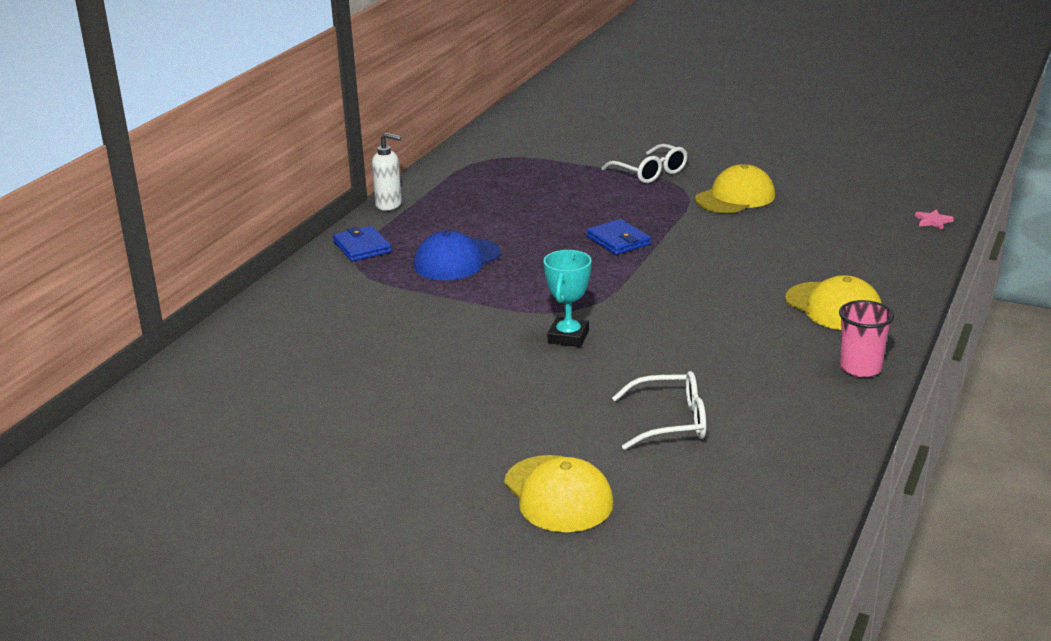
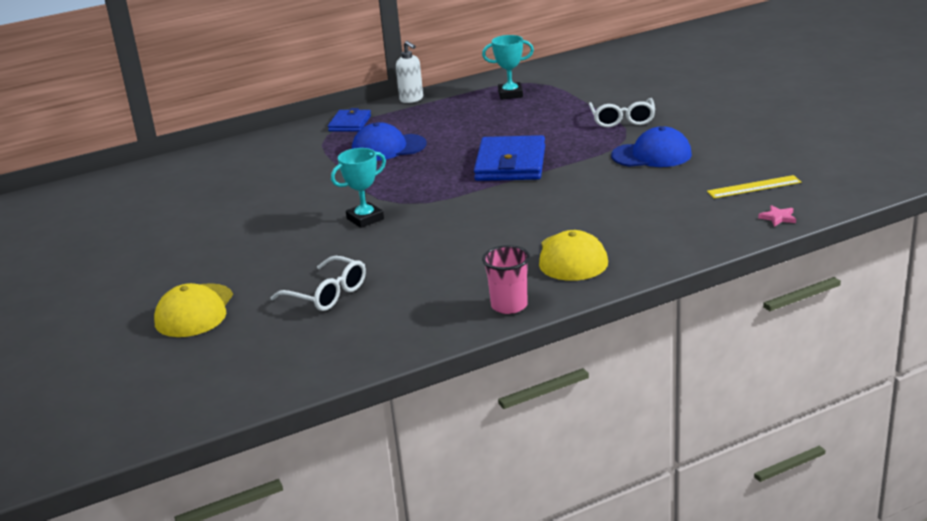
camera: 40 degrees right, 0 degrees up
blue wallet [586,219,651,255] -> blue wallet [474,135,545,181], size x1.75
yellow cap [695,164,775,213] -> blue cap [611,126,692,167]
none -> turquoise trophy [482,35,534,100]
none -> yellow ruler [707,175,801,198]

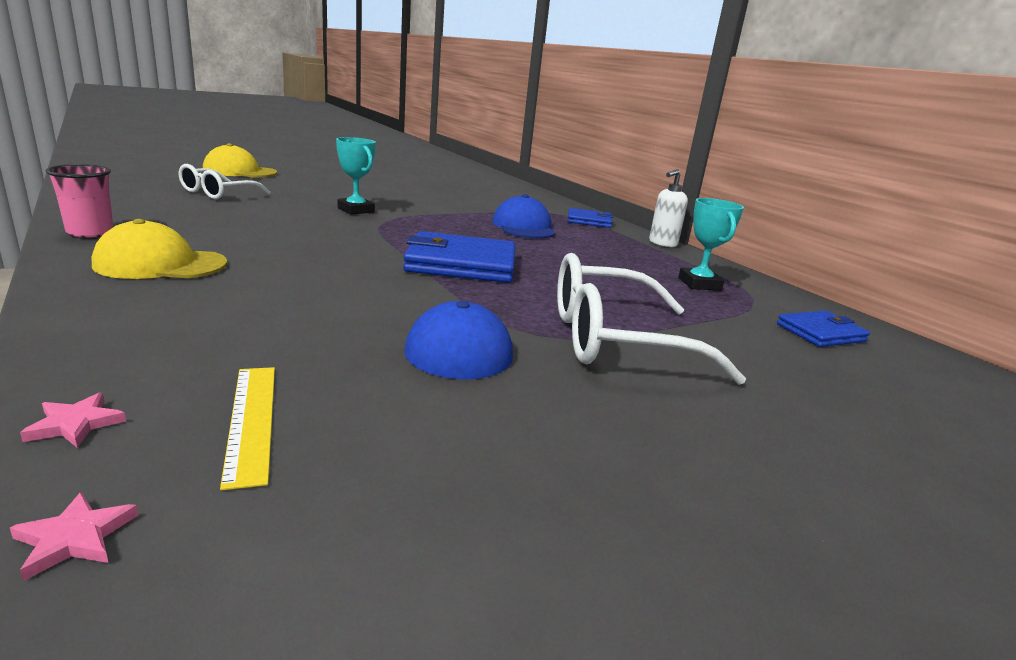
camera: 80 degrees right, 5 degrees down
white glasses [589,98,656,128] -> white glasses [557,253,746,385], size x1.62
none -> pink star [10,492,139,581]
none -> blue wallet [777,311,870,347]

